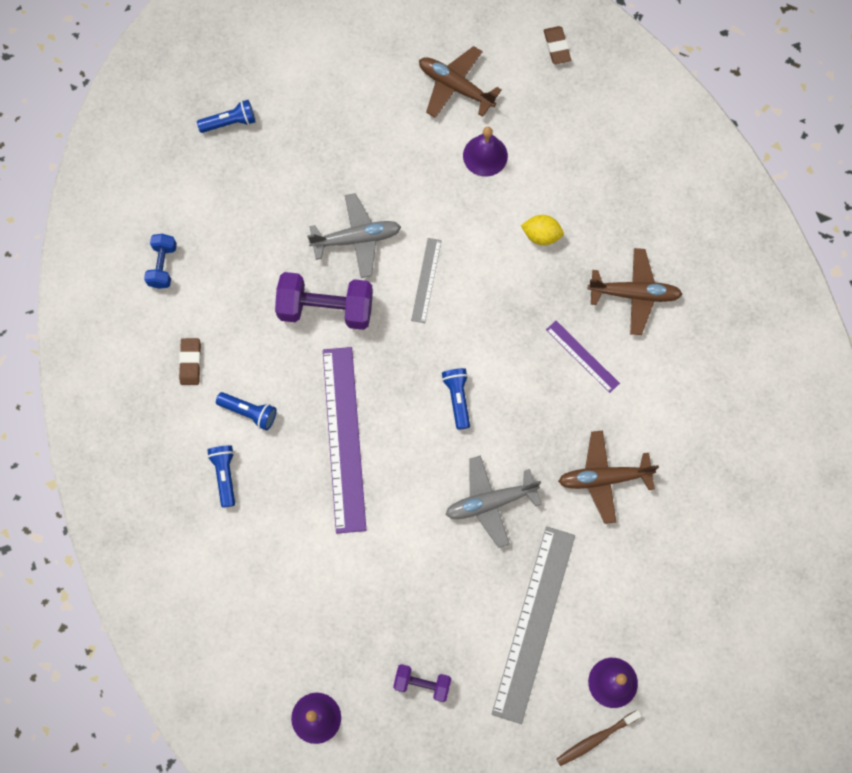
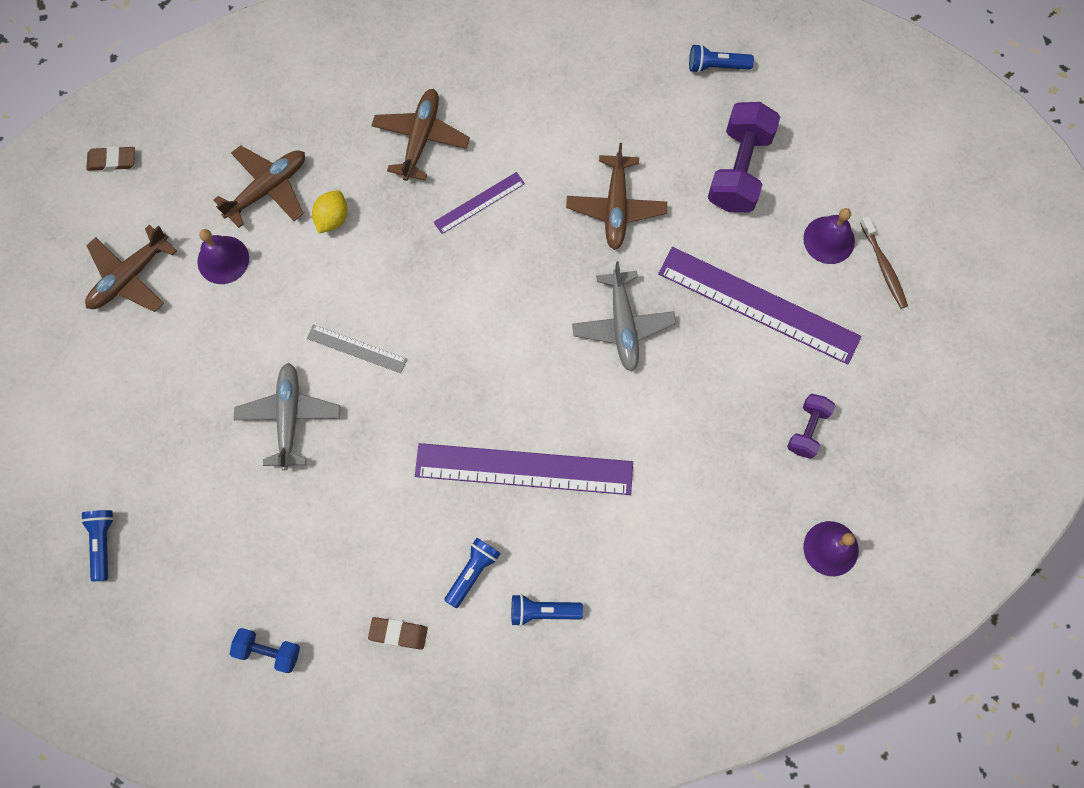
camera: 80 degrees left, 0 degrees up
purple dumbbell [275,272,373,330] -> purple dumbbell moved to [708,102,780,212]
blue flashlight [442,368,470,430] -> blue flashlight moved to [689,44,754,73]
grey ruler [492,526,575,724] -> purple ruler [658,247,861,365]
none -> brown plane [214,145,305,228]

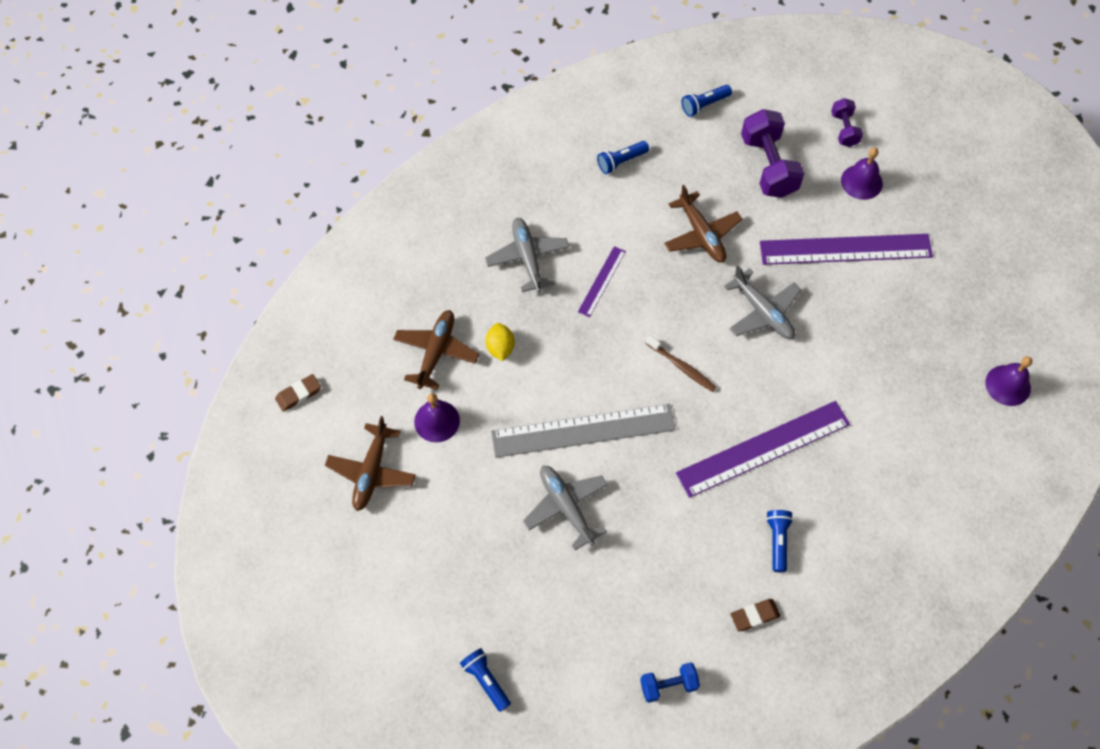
camera: 30 degrees left, 10 degrees down
grey ruler [307,324,407,373] -> grey ruler [491,404,676,458], size x2.05
brown plane [371,89,470,181] -> grey plane [485,218,569,292]
blue flashlight [511,594,583,626] -> blue flashlight moved to [597,141,649,174]
purple dumbbell [787,394,835,459] -> purple dumbbell moved to [831,98,863,147]
brown toothbrush [860,217,908,309] -> brown toothbrush moved to [646,335,716,392]

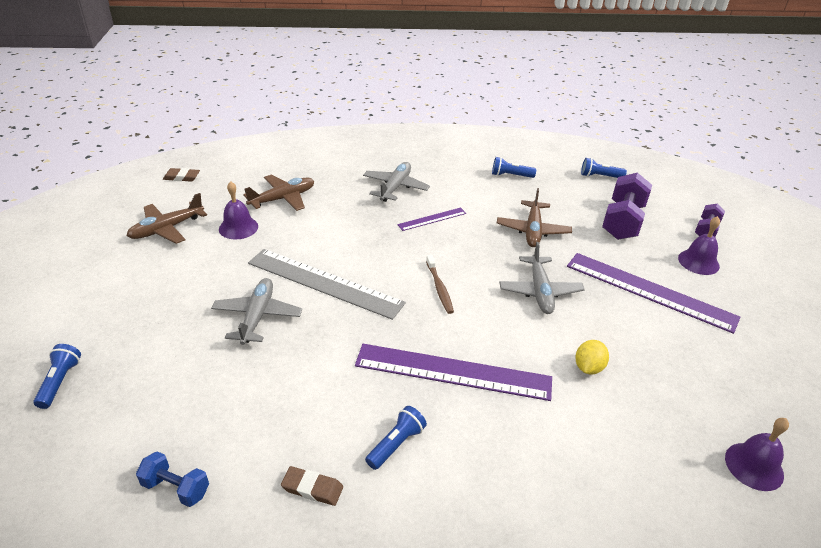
camera: 35 degrees right, 25 degrees down
yellow lemon [485,323,515,361] -> yellow lemon moved to [575,340,609,375]

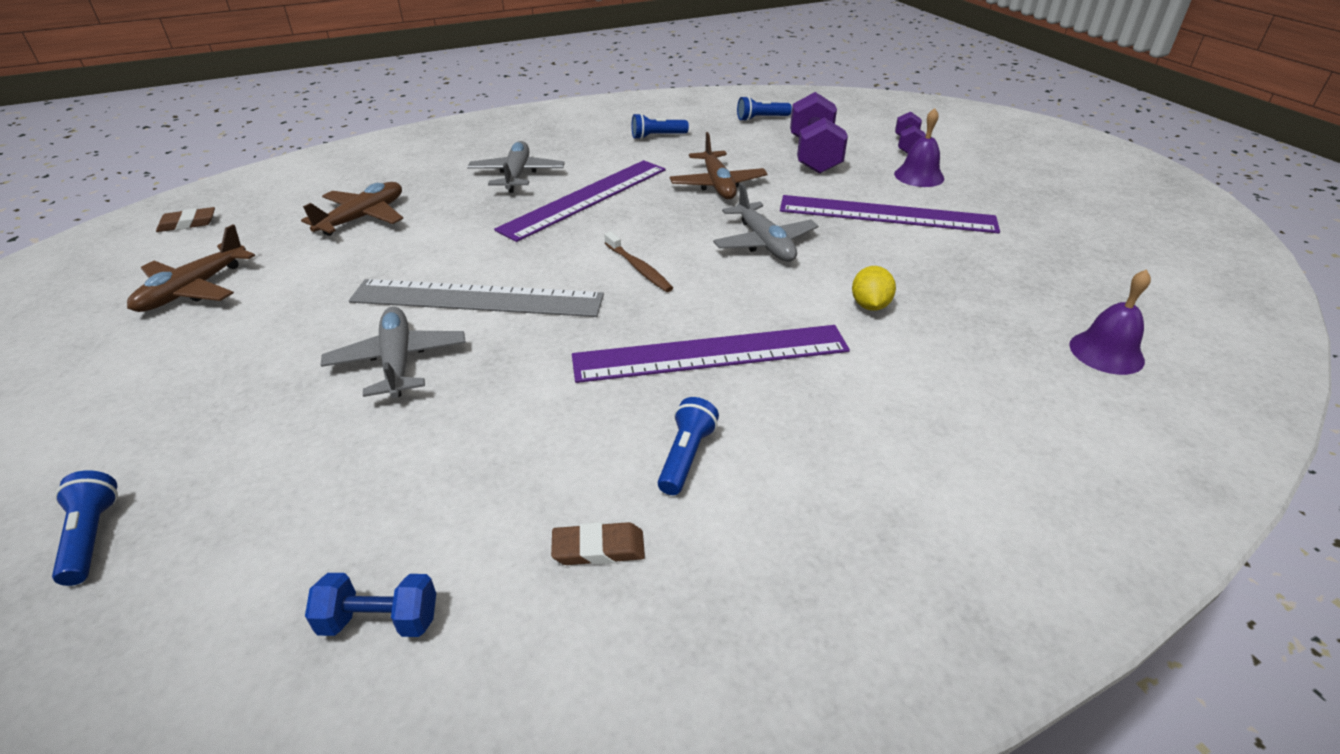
camera: 20 degrees left, 0 degrees up
purple bell [219,181,258,240] -> none
purple ruler [397,208,466,231] -> purple ruler [494,160,665,242], size x2.05

